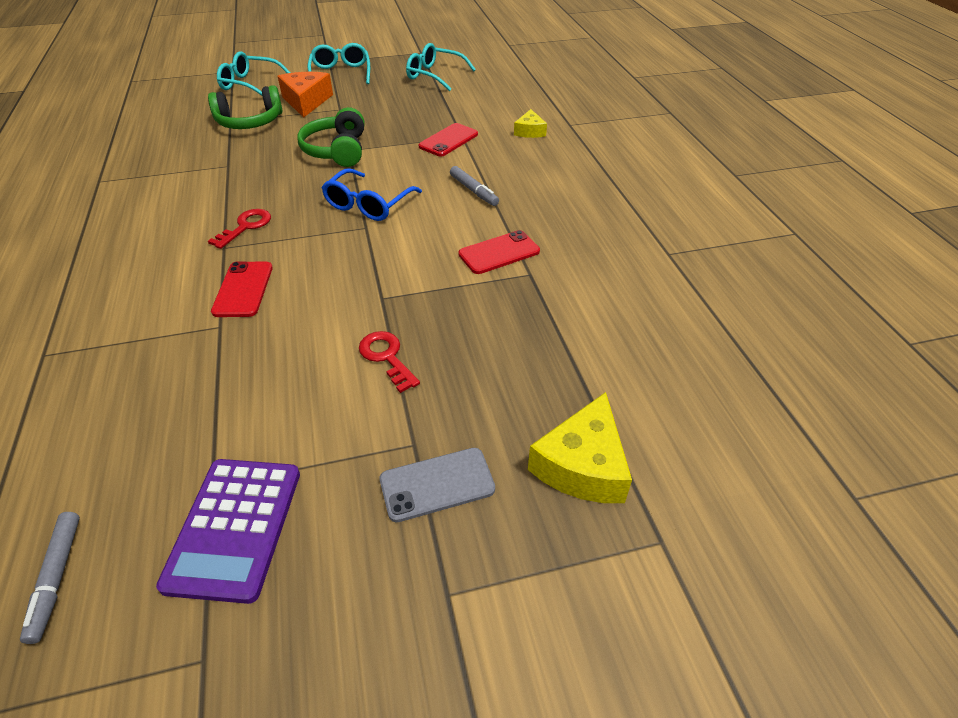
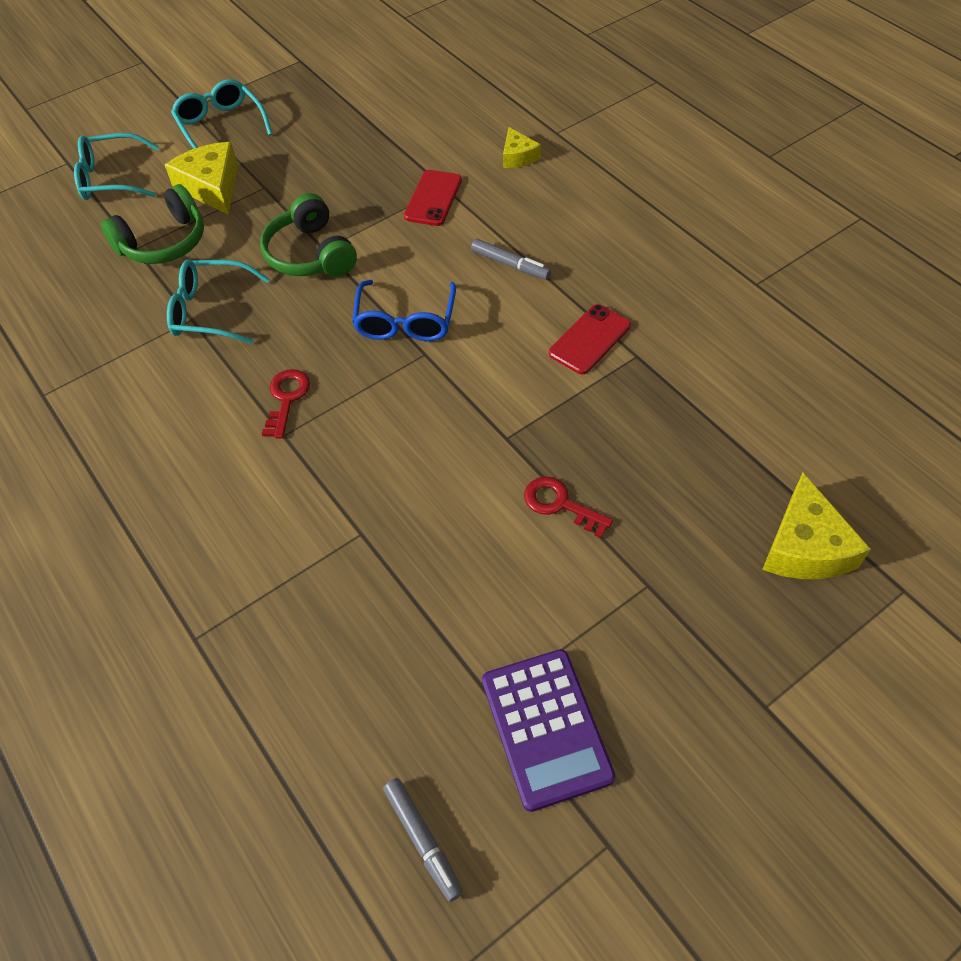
camera: 20 degrees left, 10 degrees up
red phone [211,261,273,317] -> none
orange cheese [278,72,333,118] -> yellow cheese [165,142,238,214]
grey phone [380,448,495,522] -> none
turquoise glasses [406,43,476,91] -> turquoise glasses moved to [167,259,270,344]

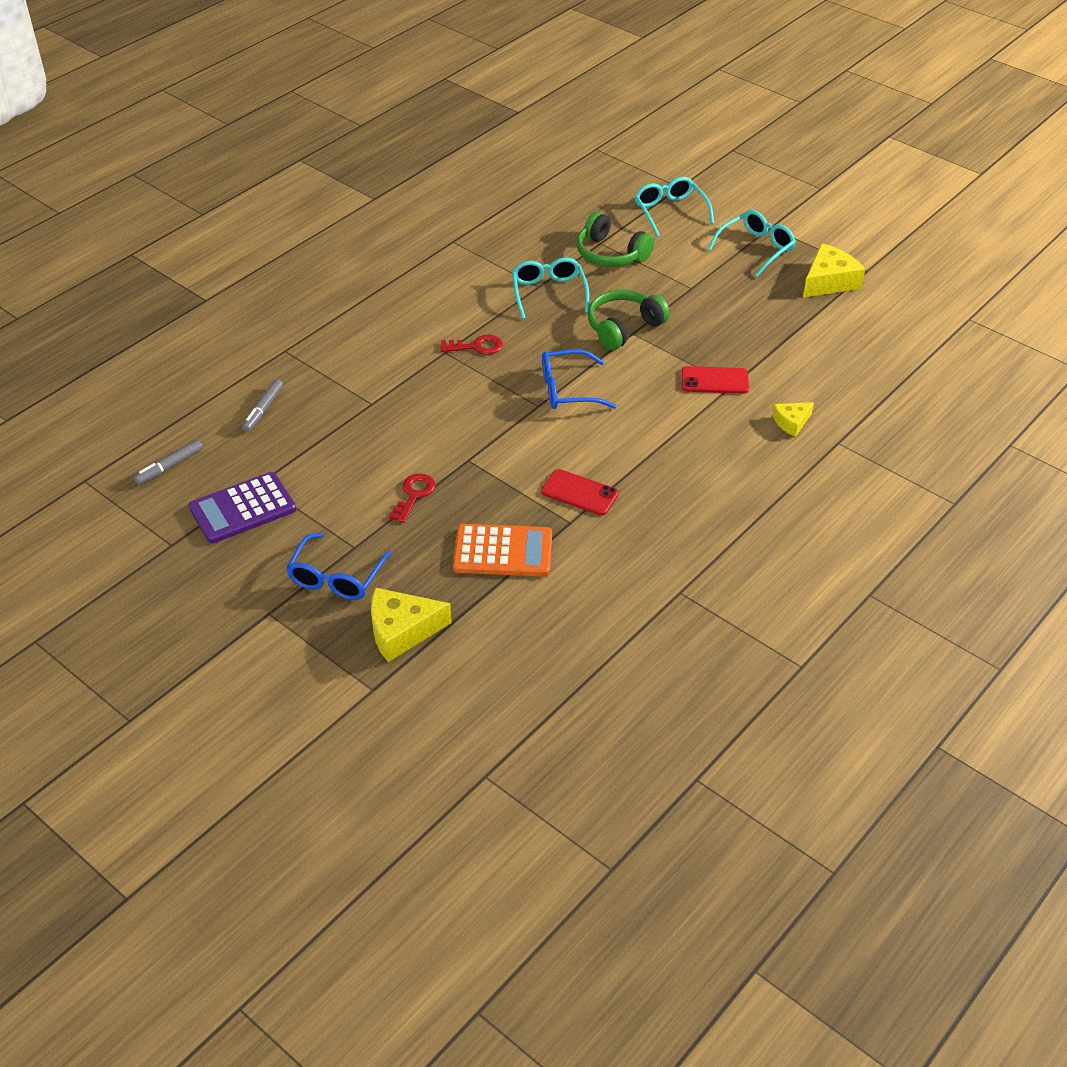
camera: 75 degrees right, 10 degrees down
yellow cheese [165,142,238,214] -> yellow cheese moved to [803,243,865,298]
grey marker [471,239,551,280] -> grey marker moved to [242,379,283,432]
none -> blue glasses [286,533,392,600]
none -> orange calculator [453,524,552,577]

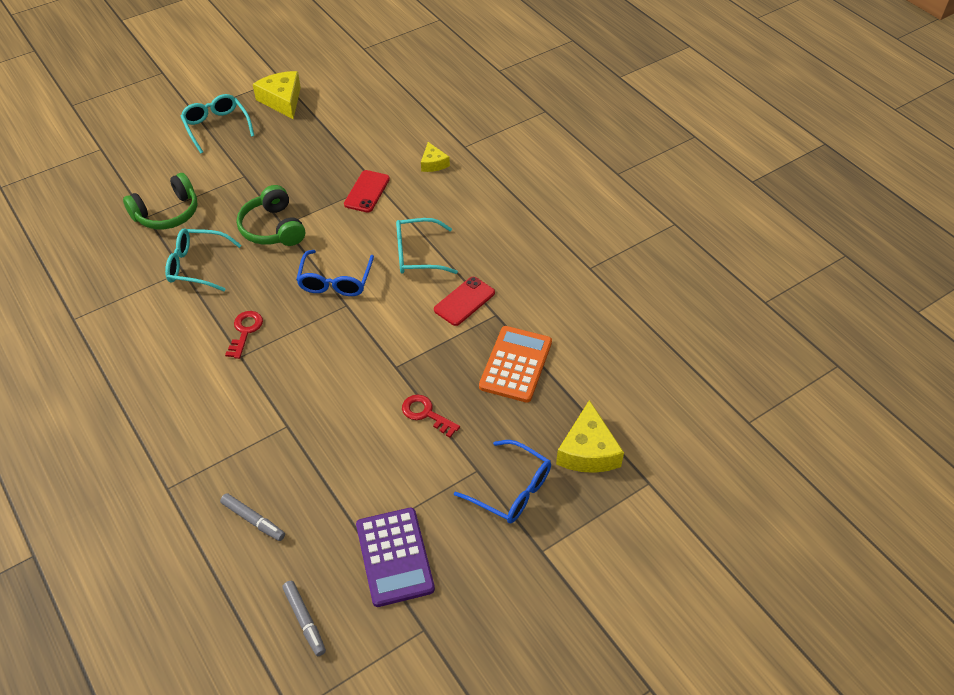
camera: 75 degrees left, 5 degrees up
turquoise glasses [635,177,714,237] -> turquoise glasses moved to [396,218,458,274]

